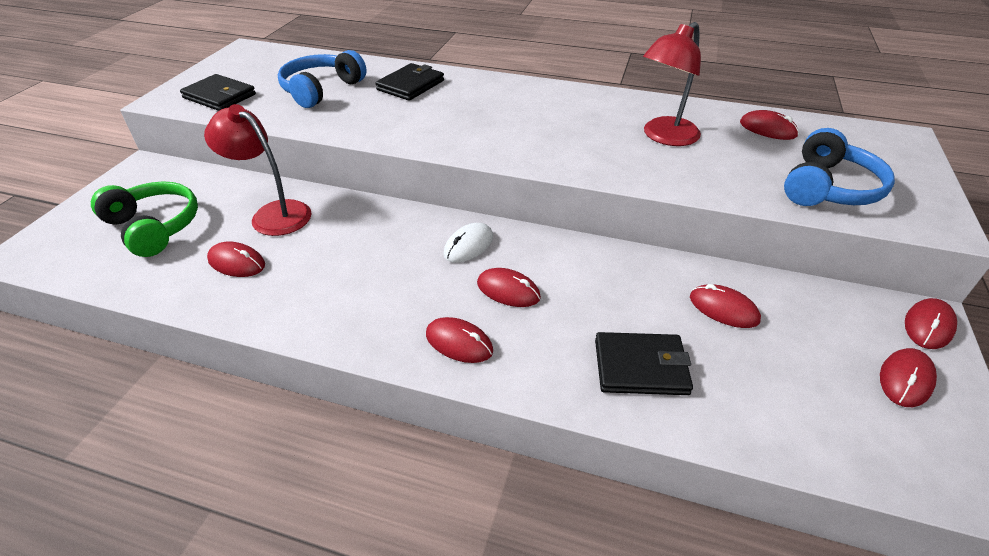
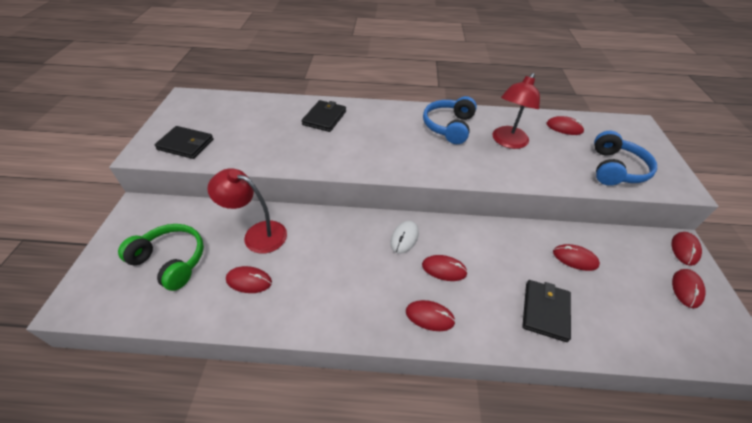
camera: 15 degrees left, 5 degrees up
blue headphones [278,50,367,108] -> blue headphones moved to [423,96,477,144]
black wallet [595,332,693,395] -> black wallet turned 60 degrees counterclockwise [522,280,571,342]

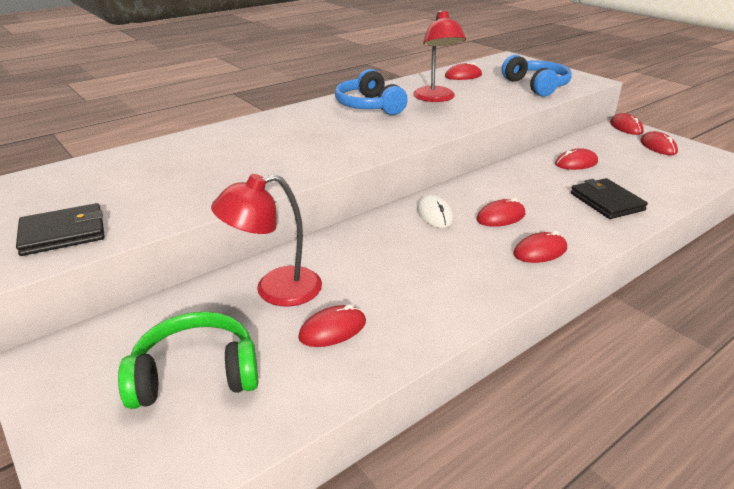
camera: 40 degrees left, 15 degrees down
black wallet [302,100,346,132] -> none

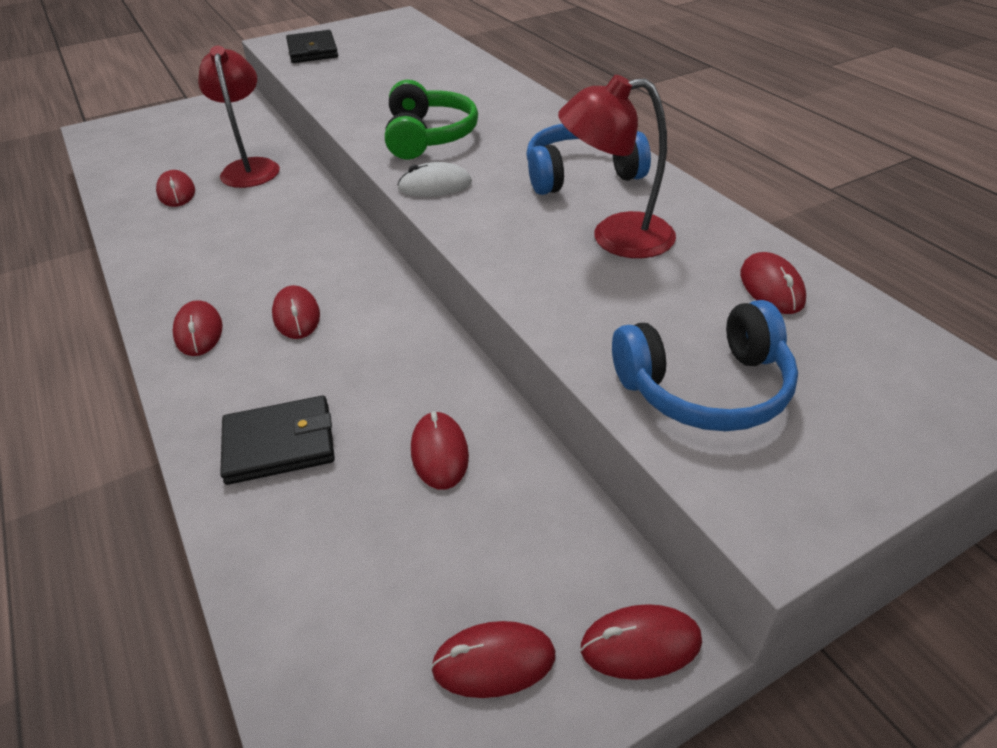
camera: 100 degrees right, 10 degrees up
green headphones [118,312,259,409] -> green headphones moved to [385,80,478,160]
white mouse [417,195,453,228] -> white mouse moved to [397,162,472,197]

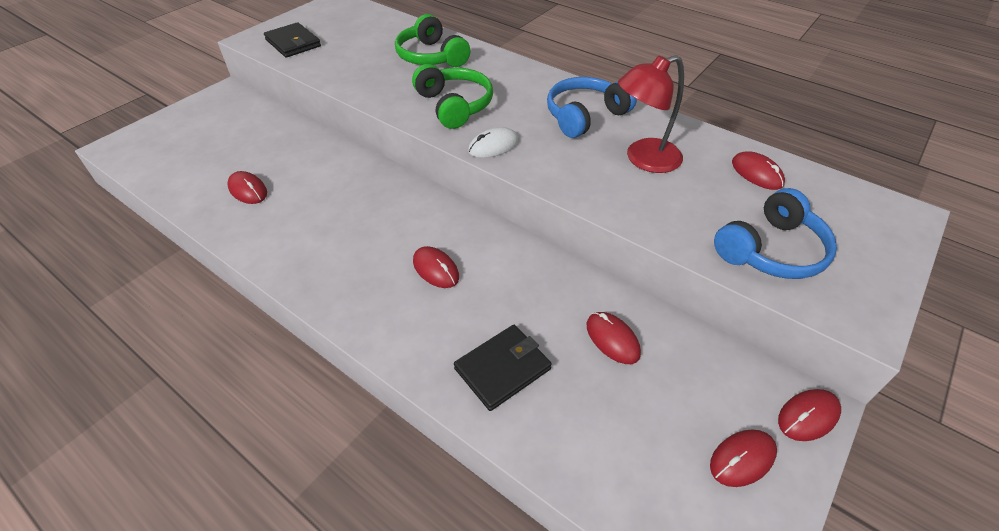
camera: 25 degrees left, 5 degrees up
red mouse [173,300,223,356] -> none
red lamp [198,46,280,188] -> none
none -> green headphones [395,14,471,67]

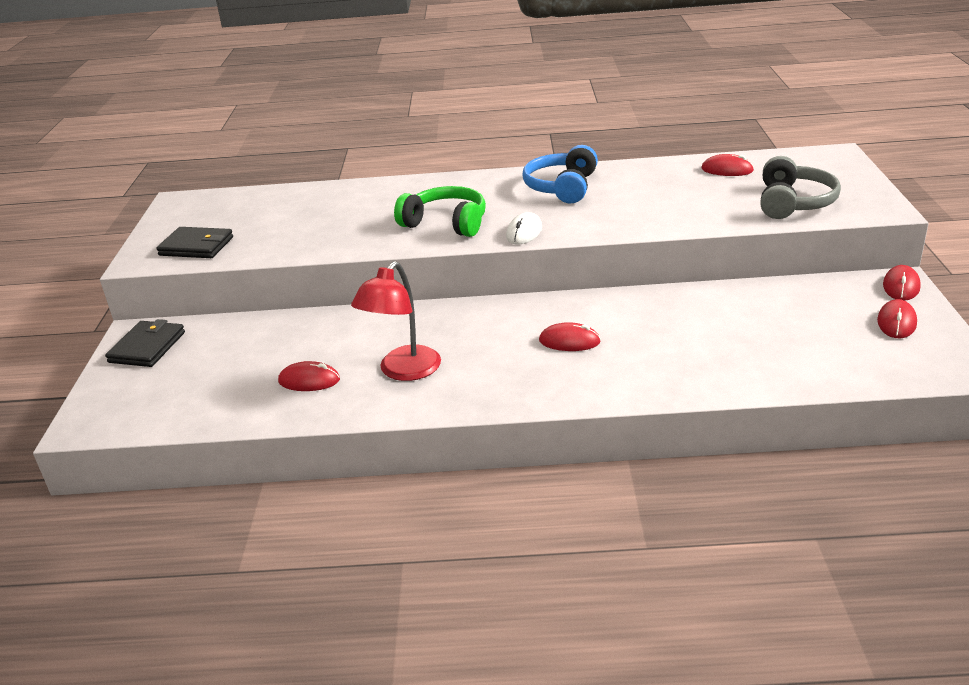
camera: 35 degrees left, 15 degrees down
green headphones [395,14,471,67] -> none
black wallet [454,325,552,411] -> black wallet moved to [105,319,185,367]
red mouse [587,312,641,364] -> none
red lamp [618,55,684,173] -> red lamp moved to [351,261,441,381]
blue headphones [714,188,837,279] -> grey headphones [760,156,841,219]

